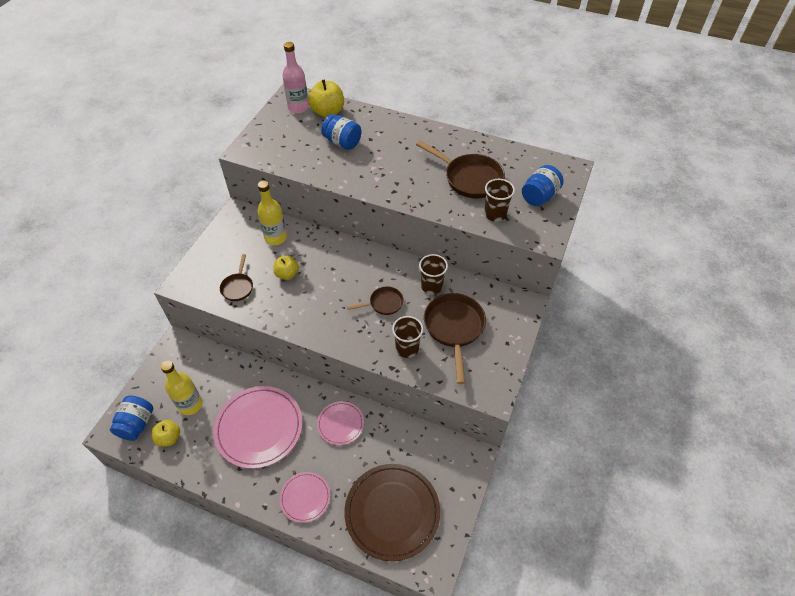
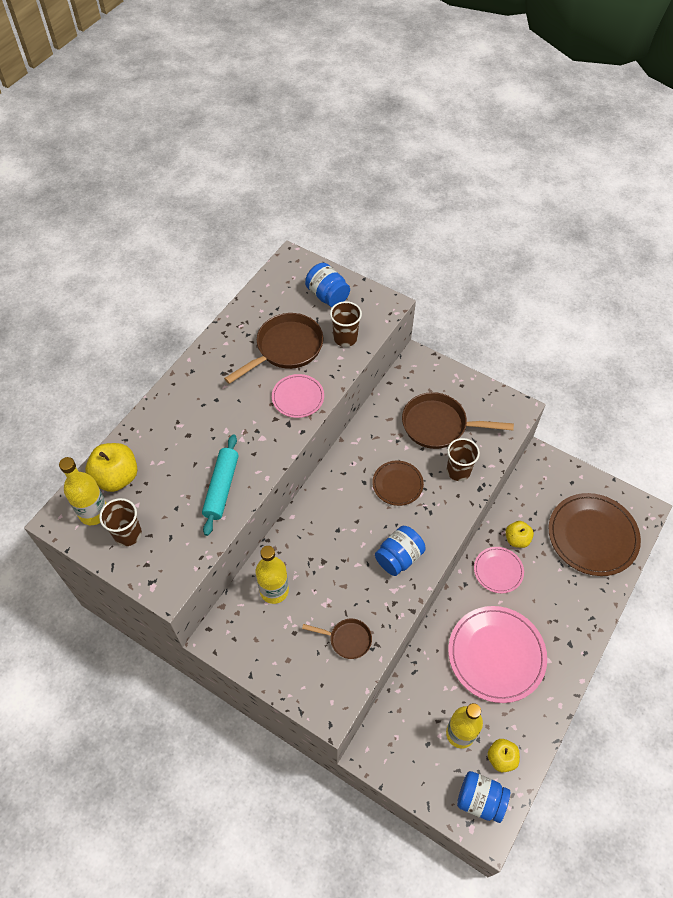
camera: 80 degrees left, 5 degrees up
yellow apple [273,256,299,280] -> yellow apple moved to [505,521,534,548]
pink plate [280,472,330,523] -> pink plate moved to [272,374,324,418]
pink bottle [282,42,309,114] -> yellow bottle [59,457,106,525]
blue jar [321,114,362,150] -> blue jar moved to [375,526,426,576]
brown pan [347,286,404,315] -> brown plate [372,461,424,506]
brown cup [419,254,448,294] -> brown cup moved to [99,498,142,546]
none -> turquoise rolling pin [202,434,239,536]

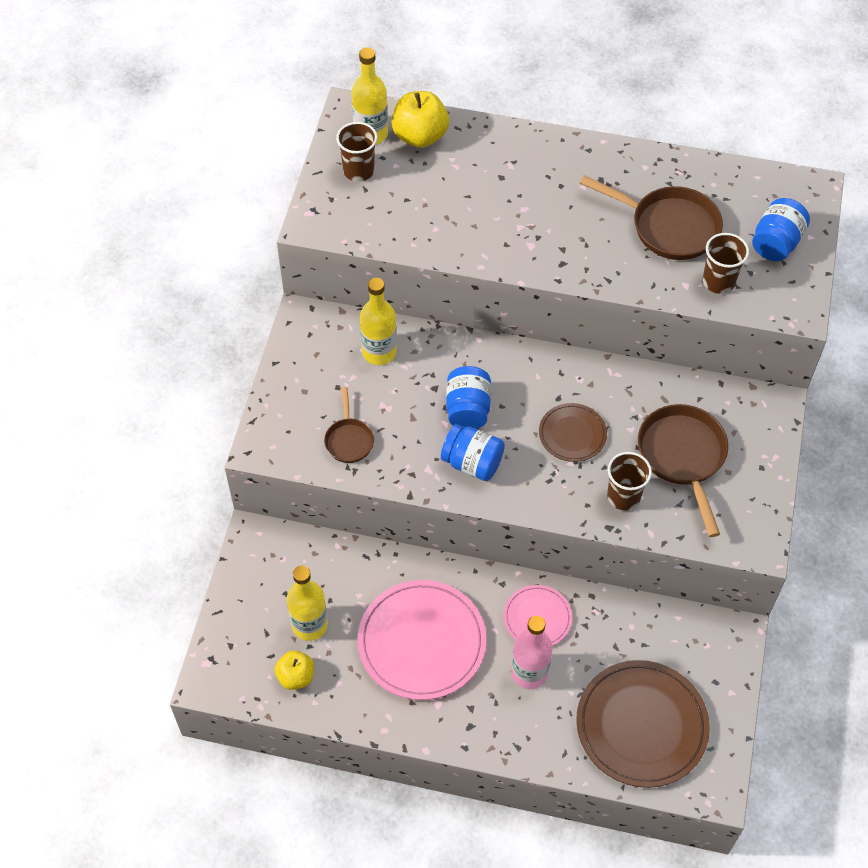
camera: 70 degrees right, 0 degrees up
turquoise rolling pin [202,434,239,536] -> none
pink plate [272,374,324,418] -> none
blue jar [457,771,510,823] -> blue jar moved to [446,366,491,429]
yellow apple [505,521,534,548] -> none
none -> pink bottle [511,616,552,689]

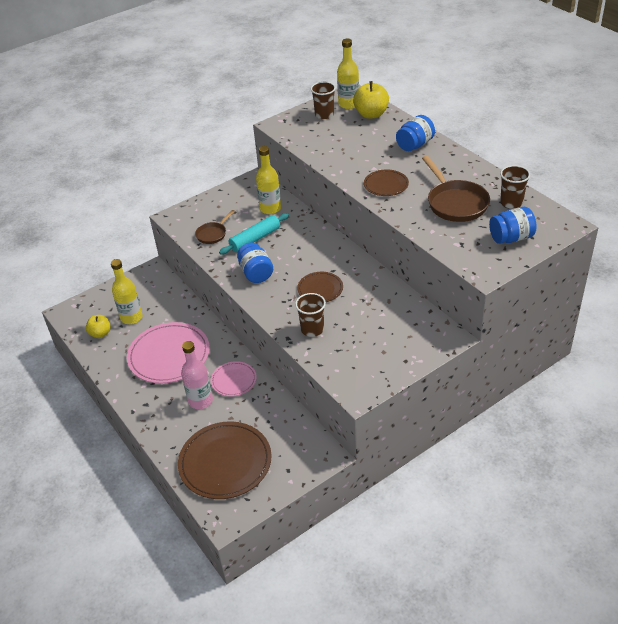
camera: 45 degrees right, 15 degrees down
blue jar [446,366,491,429] -> blue jar moved to [396,115,435,151]
brown pan [638,404,728,537] -> none
brown cup [703,233,749,294] -> brown cup moved to [500,165,530,209]
none -> turquoise rolling pin [219,213,289,255]
none -> brown plate [364,170,409,196]

